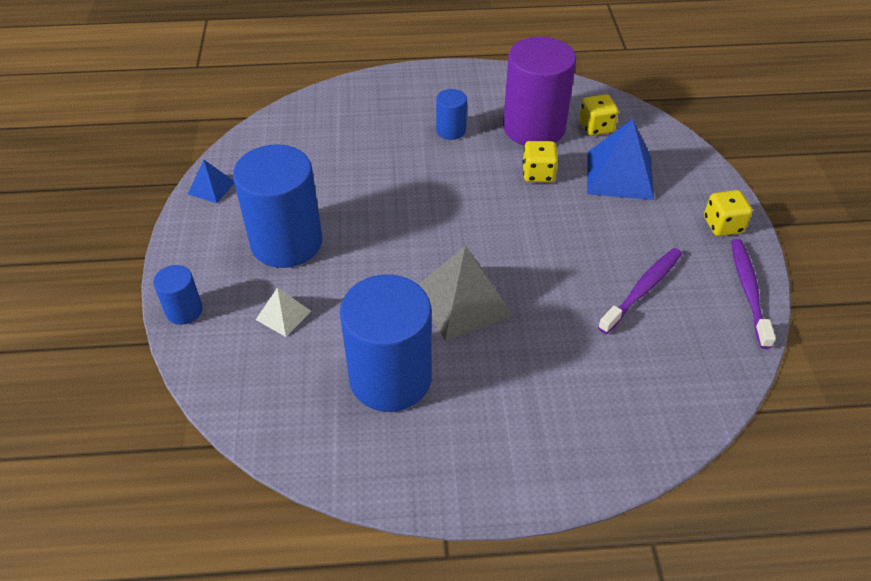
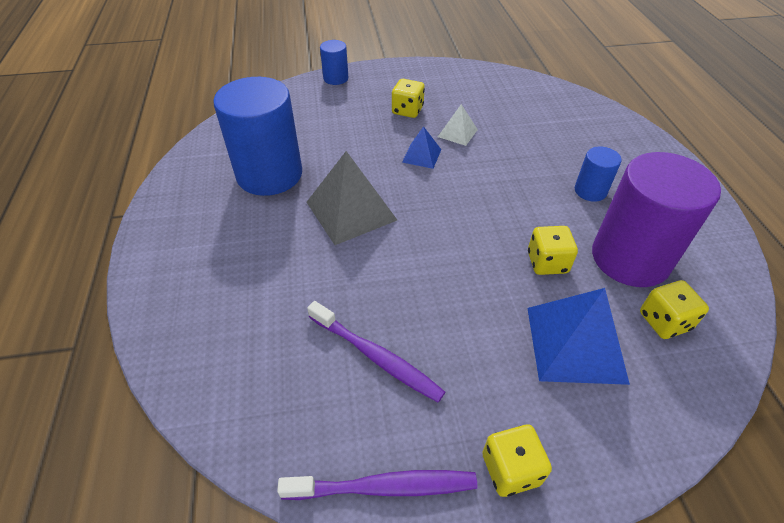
camera: 85 degrees right, 0 degrees up
blue pyramid [188,160,234,203] -> blue pyramid moved to [402,126,441,169]
blue cylinder [233,144,322,268] -> yellow dice [392,79,425,118]
white pyramid [256,288,311,337] -> white pyramid moved to [438,104,478,146]

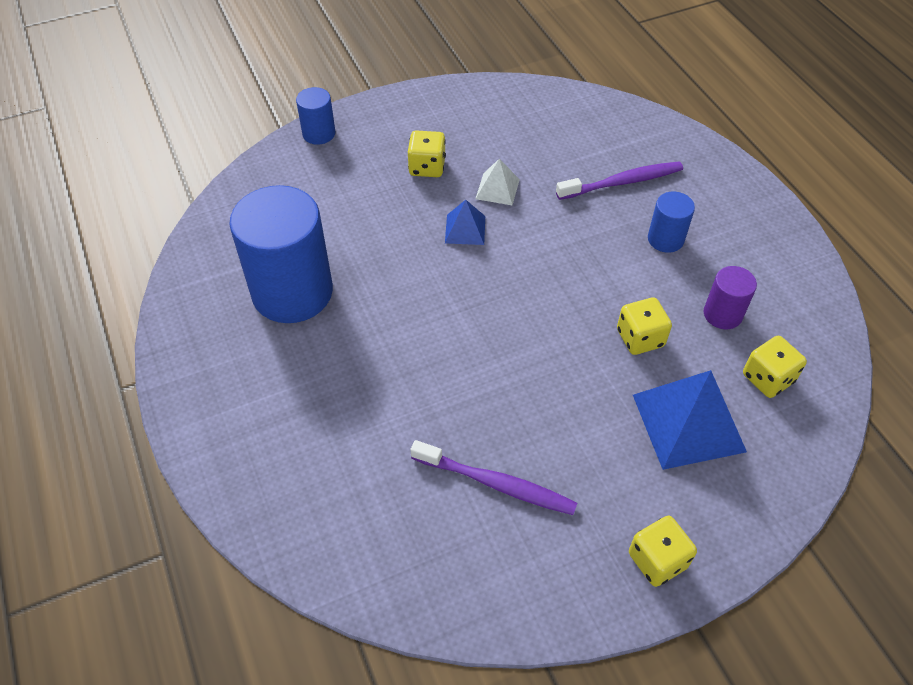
camera: 15 degrees left, 5 degrees up
purple toothbrush [277,470,477,500] -> purple toothbrush moved to [556,162,683,200]
grey pyramid [306,151,397,245] -> none
purple cylinder [592,152,721,287] -> purple cylinder [704,266,757,329], size x0.47

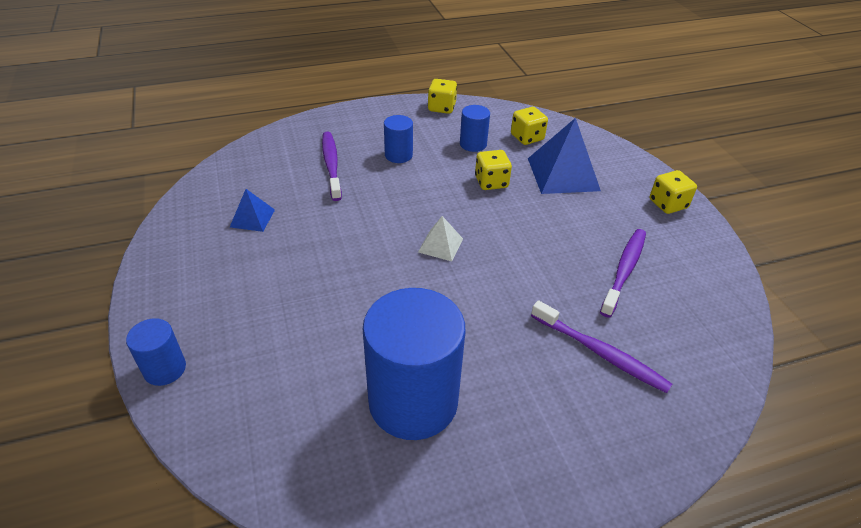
camera: 85 degrees left, 10 degrees down
yellow dice [408,130,446,177] -> yellow dice moved to [428,79,457,114]
blue pyramid [445,200,485,245] -> blue pyramid moved to [230,189,275,232]
white pyramid [475,159,520,205] -> white pyramid moved to [418,216,463,261]
purple cylinder [704,266,757,329] -> blue cylinder [460,105,490,152]
none -> purple toothbrush [531,300,672,393]

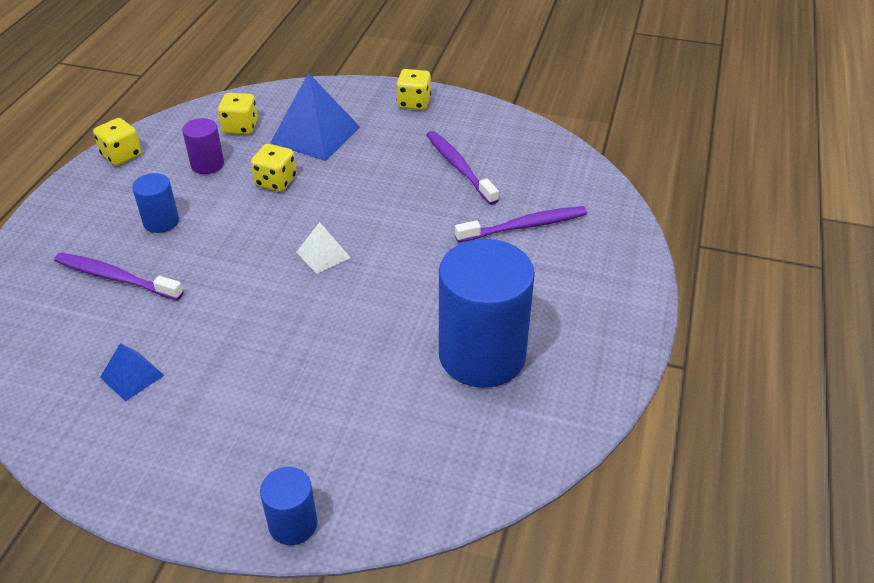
camera: 55 degrees left, 0 degrees up
blue cylinder [460,105,490,152] -> purple cylinder [182,118,224,174]

